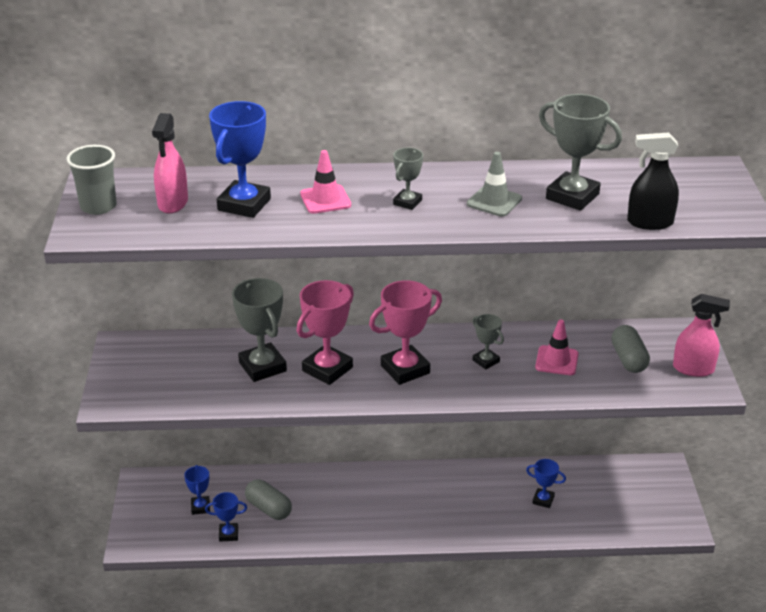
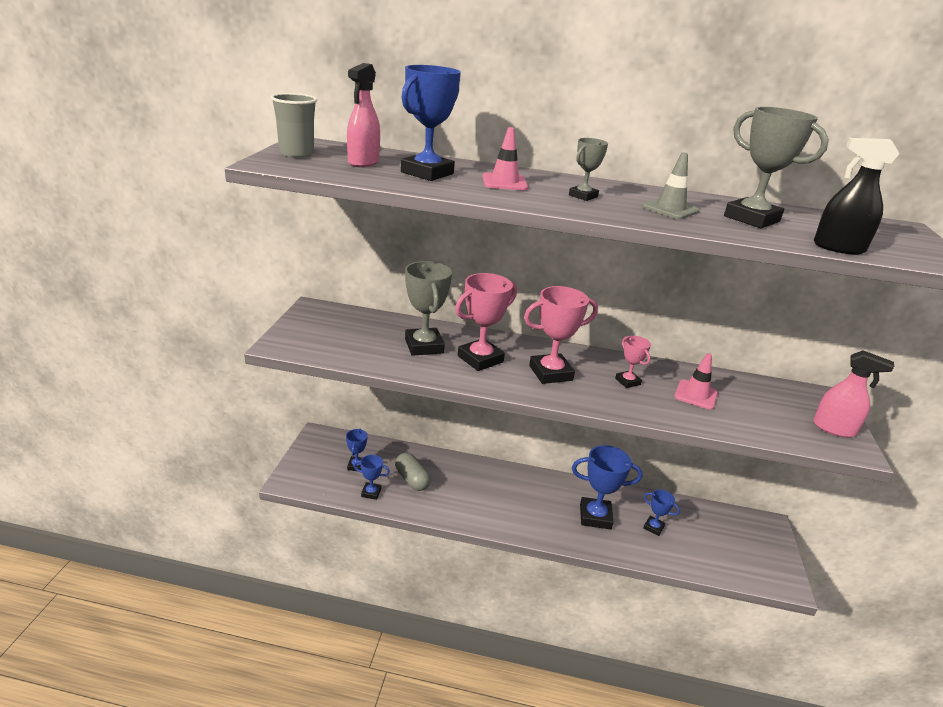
camera: 10 degrees right, 5 degrees down
grey trophy [472,314,504,369] -> pink trophy [615,336,651,388]
grey capsule [611,325,650,373] -> none
none -> blue trophy [572,445,643,530]

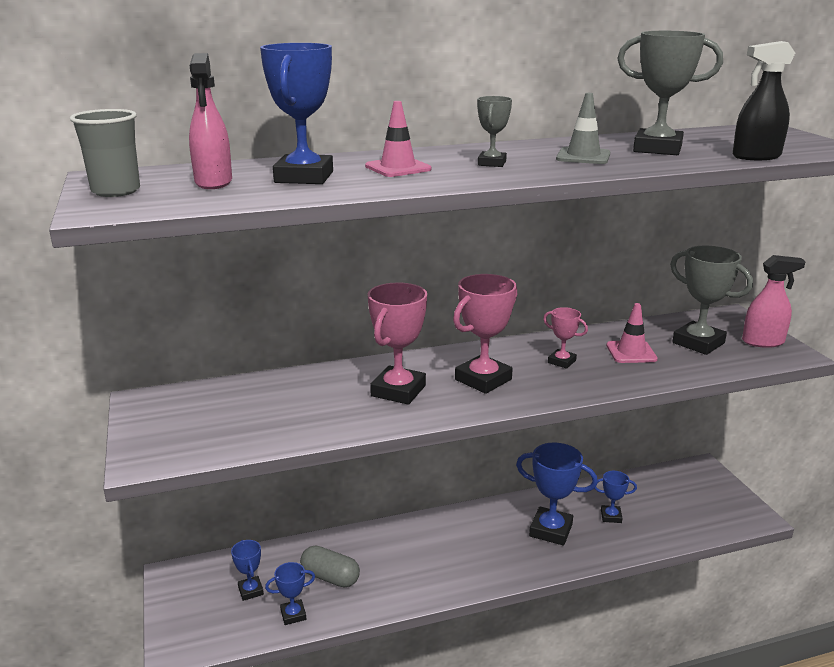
camera: 25 degrees left, 5 degrees down
grey trophy [405,261,452,356] -> grey trophy moved to [670,246,753,355]
blue trophy [572,445,643,530] -> blue trophy turned 45 degrees clockwise [516,443,598,546]

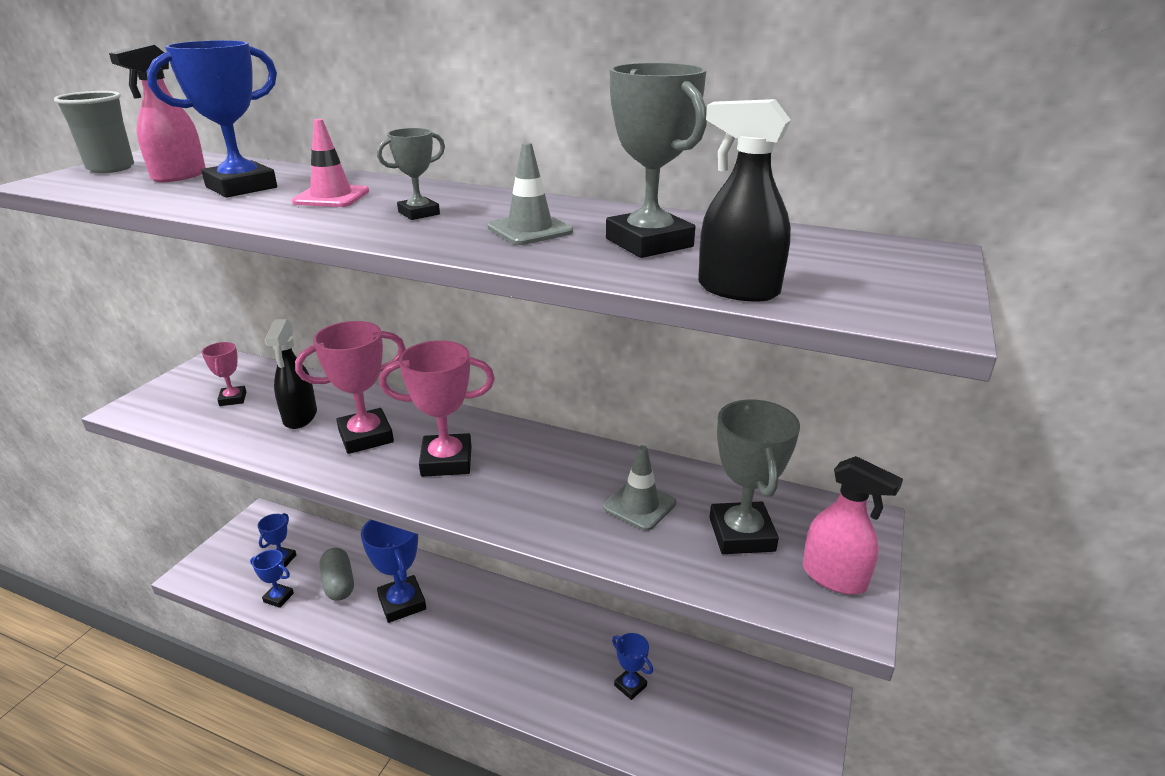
camera: 40 degrees right, 5 degrees up
blue trophy [516,443,598,546] -> blue trophy moved to [361,519,426,623]
pink trophy [543,307,588,369] -> pink trophy moved to [202,342,246,406]
pink traffic cone [606,303,658,363] -> grey traffic cone [603,445,676,531]
none -> black spray bottle [264,319,317,429]

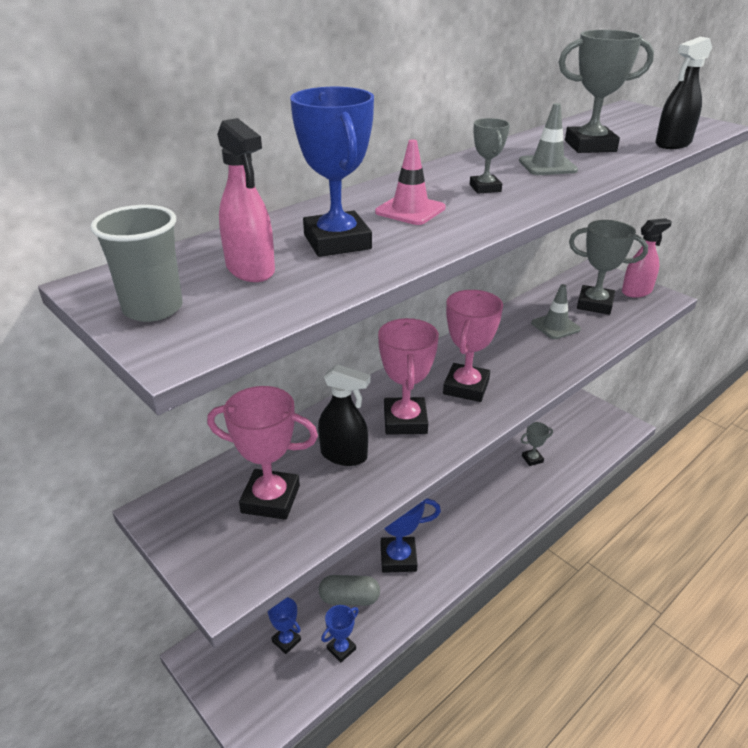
camera: 65 degrees left, 5 degrees up
pink trophy [202,342,246,406] -> pink trophy [207,386,318,520], size x1.85
blue trophy [612,633,653,700] -> grey trophy [521,422,553,466]

